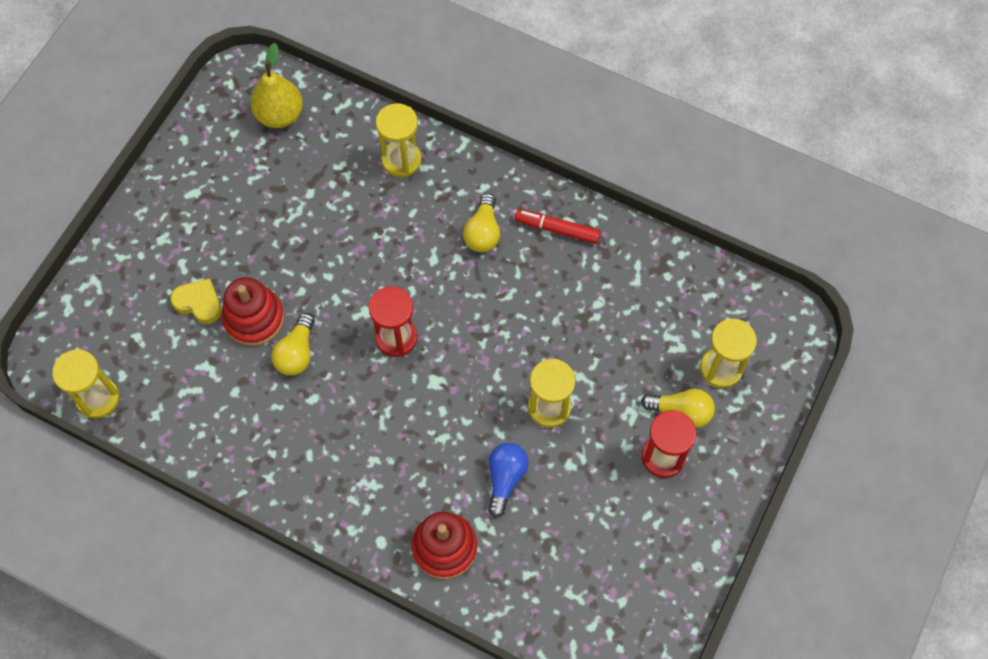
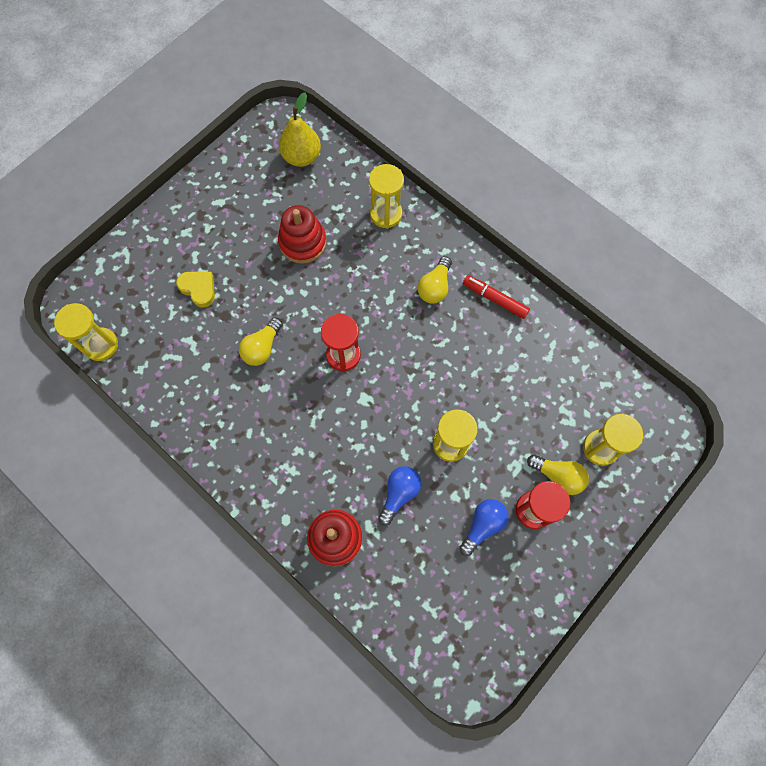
camera: 15 degrees right, 5 degrees up
red stacking toy [222,277,284,346] -> red stacking toy moved to [278,205,327,264]
none -> blue light bulb [459,499,509,556]

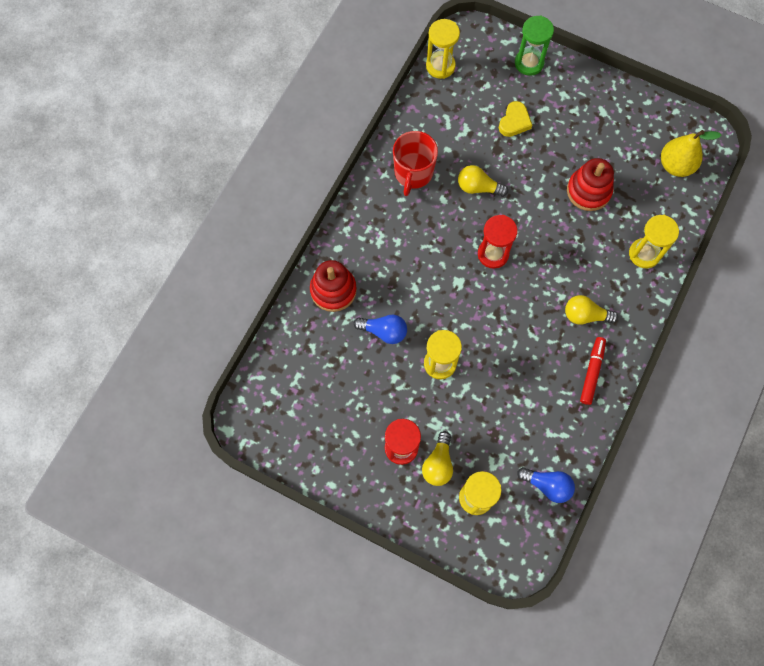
camera: 75 degrees right, 0 degrees up
blue light bulb [459,499,509,556] -> blue light bulb moved to [517,467,575,503]
none -> red mug [393,131,438,196]
none -> green hourglass [515,15,554,76]

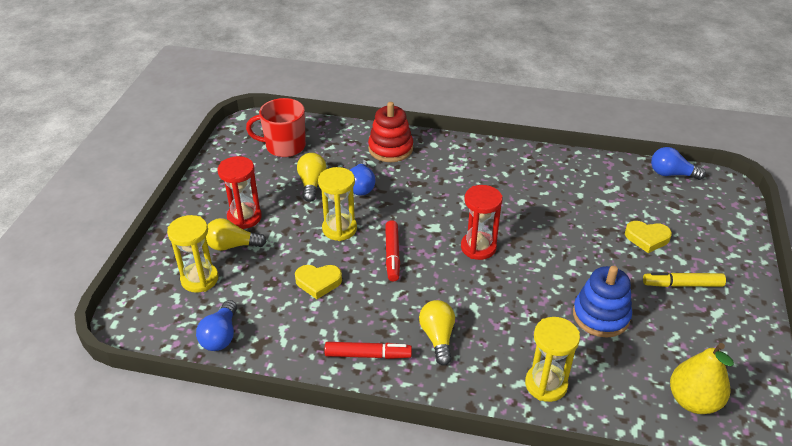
camera: 75 degrees right, 30 degrees down
red mug [393,131,438,196] -> red mug moved to [246,98,306,157]
yellow hourglass [426,19,460,79] -> blue light bulb [651,147,706,180]
yellow light bulb [458,165,508,197] -> yellow light bulb moved to [297,153,326,202]
green hourglass [515,15,554,76] -> none
red stacking toy [567,158,614,211] -> blue stacking toy [573,266,632,338]
none -> yellow heart [295,265,342,299]
none -> red marker [385,220,400,282]
none -> yellow marker [643,272,726,287]

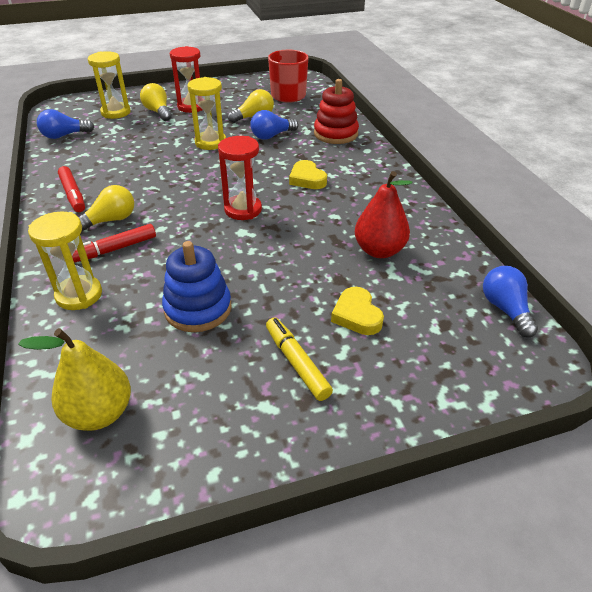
camera: 60 degrees right, 0 degrees up
yellow heart [295,265,342,299] -> yellow heart moved to [289,160,327,189]
red marker [385,220,400,282] -> red marker moved to [72,224,156,263]
none -> red pear [355,171,413,258]

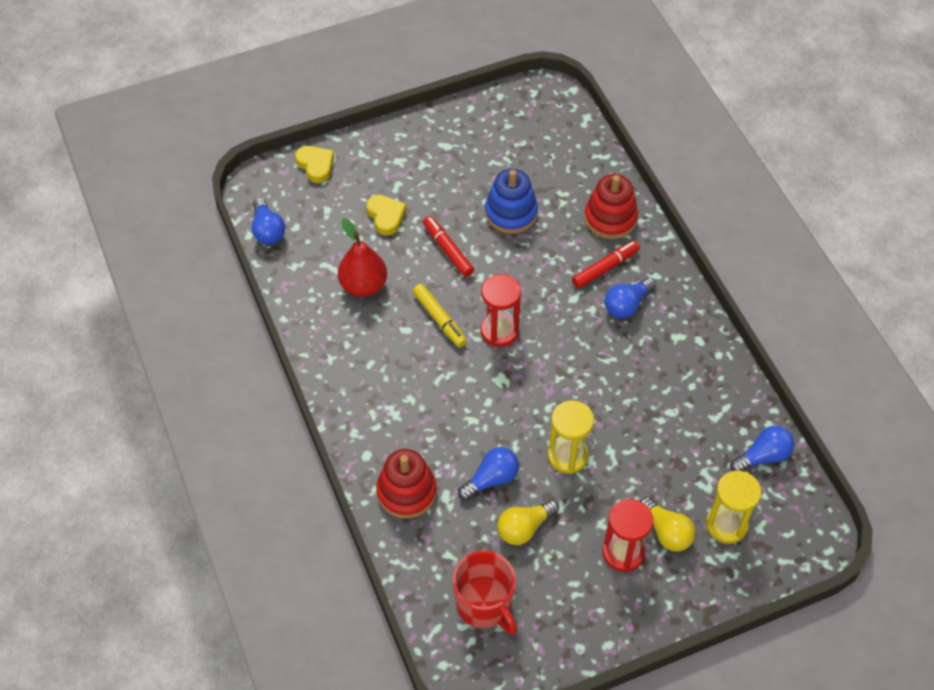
camera: 175 degrees right, 15 degrees up
yellow pear [18,328,131,431] -> none
yellow hourglass [28,211,102,310] -> red stacking toy [584,174,638,239]
red marker [58,166,85,212] -> red marker moved to [423,216,474,277]
yellow light bulb [79,185,134,232] -> blue light bulb [604,277,656,319]
yellow marker [266,317,333,401] -> yellow marker moved to [413,284,467,348]
yellow heart [289,160,327,189] -> yellow heart moved to [295,146,334,183]

